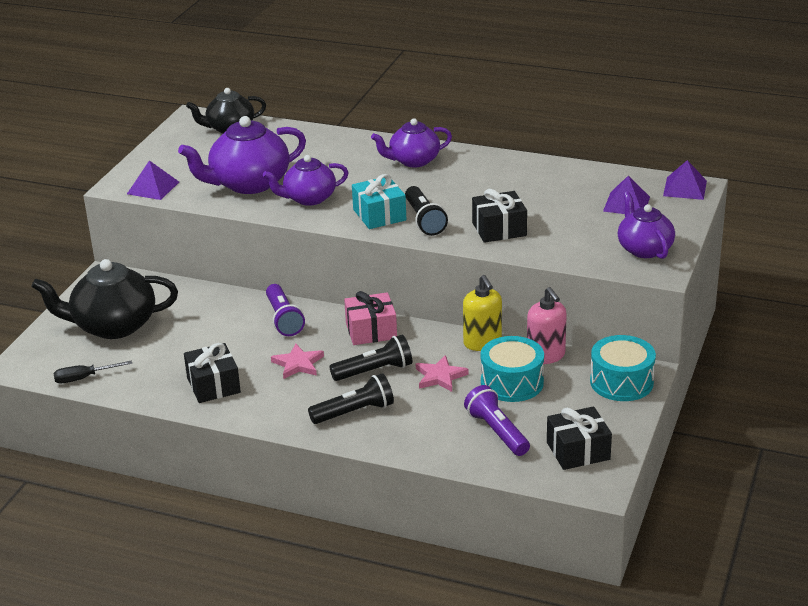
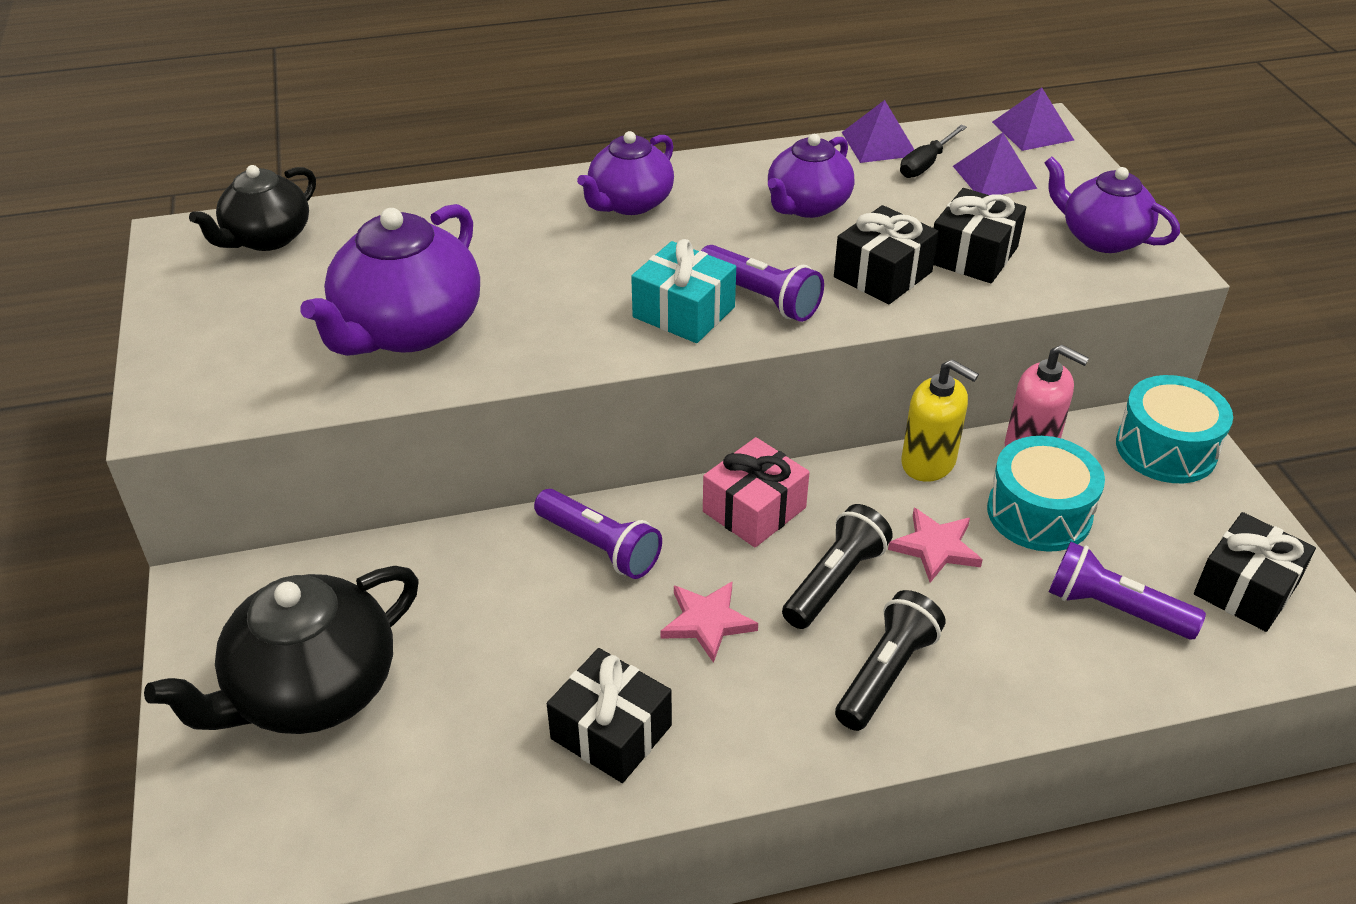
camera: 35 degrees left, 10 degrees up
black screwdriver [53,361,132,383] -> black screwdriver moved to [900,125,967,178]
purple pyramid [127,160,179,200] -> purple pyramid moved to [842,100,914,163]
purple teapot [263,155,349,206] -> purple teapot moved to [768,134,854,218]
black flashlight [405,186,448,236] -> purple flashlight [701,245,824,322]
none -> black gift [934,188,1026,283]

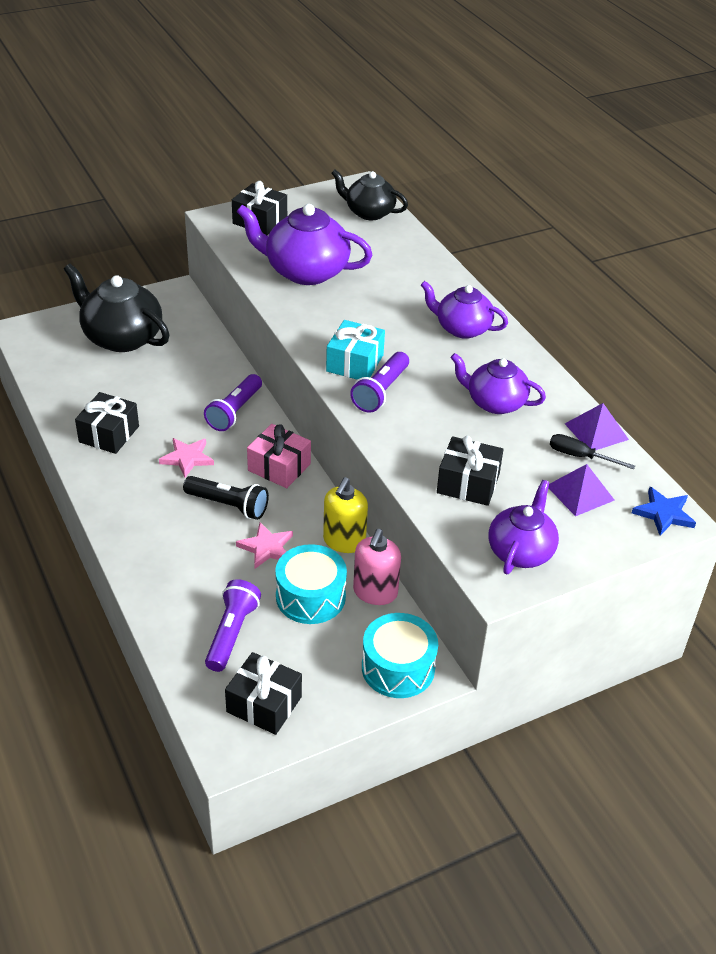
camera: 75 degrees right, 0 degrees up
black gift [834,205,939,304] -> black gift moved to [232,181,287,235]
black flashlight [835,590,946,731] -> none
purple pyramid [992,87,1074,151] -> blue star [632,487,696,536]

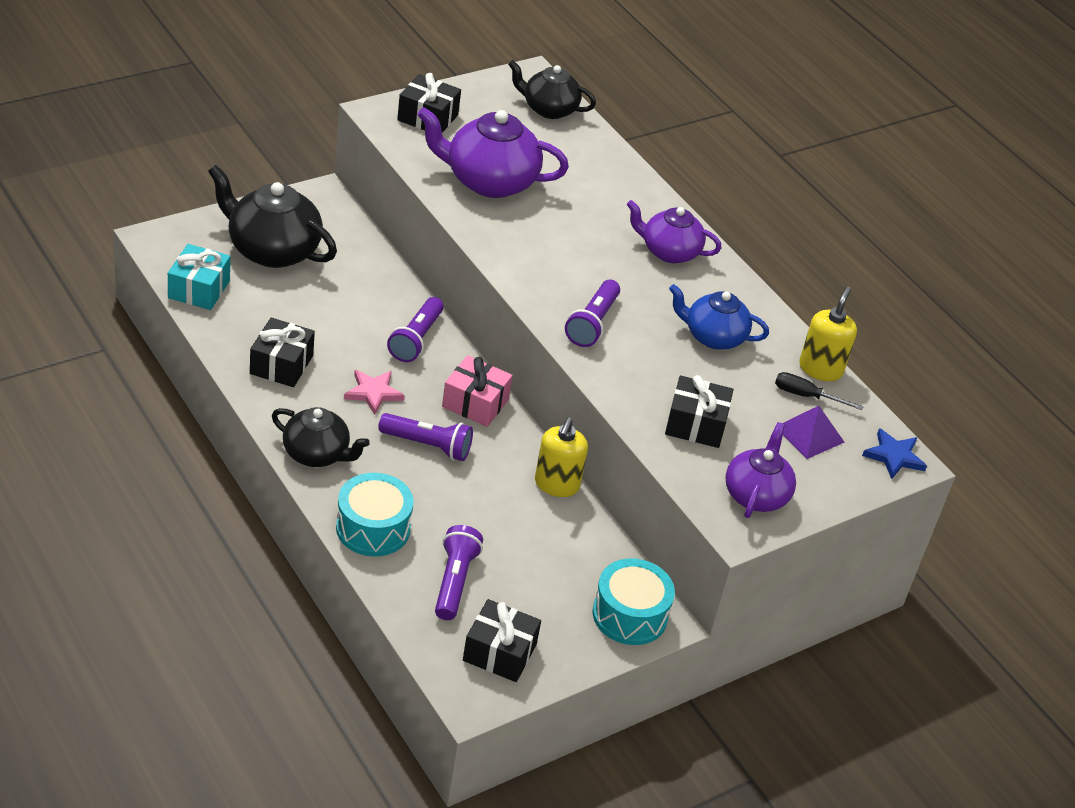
camera: 10 degrees left, 0 degrees up
black flashlight [183,476,269,520] -> purple flashlight [378,413,473,461]
pink star [236,522,293,569] -> none
turquoise drum [275,544,347,624] -> turquoise drum moved to [336,473,414,557]
turquoise gift [326,320,385,380] -> turquoise gift moved to [168,244,230,310]
pink soap dispenser [353,529,401,605] -> none
purple teapot [450,353,546,414] -> blue teapot [669,284,769,350]
purple pyramid [565,403,629,450] -> yellow soap dispenser [799,287,857,381]
none -> black teapot [272,407,370,467]

